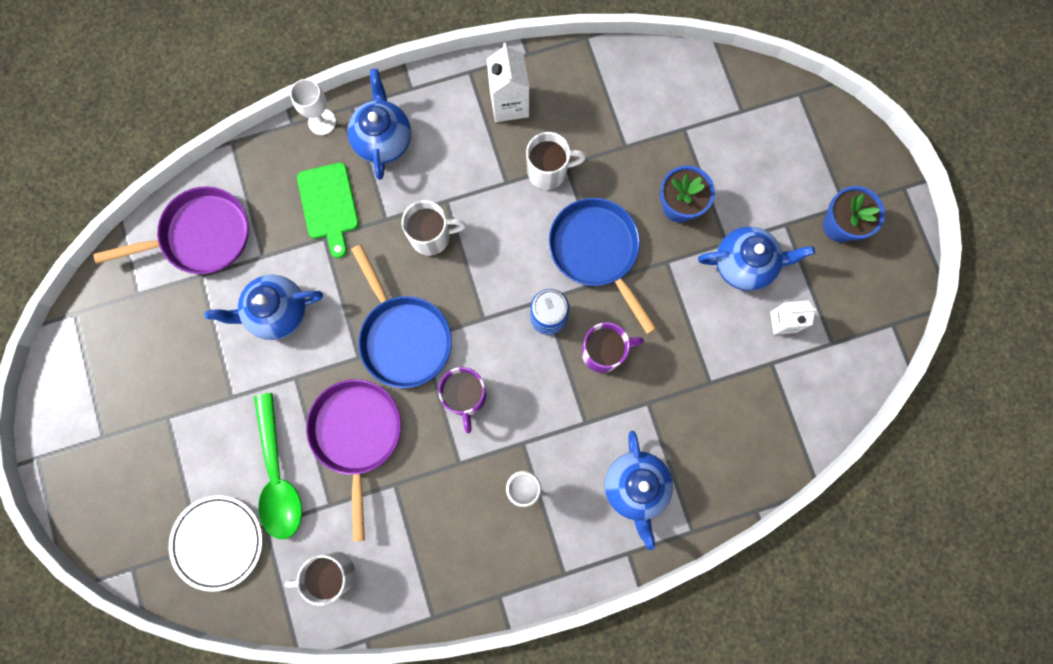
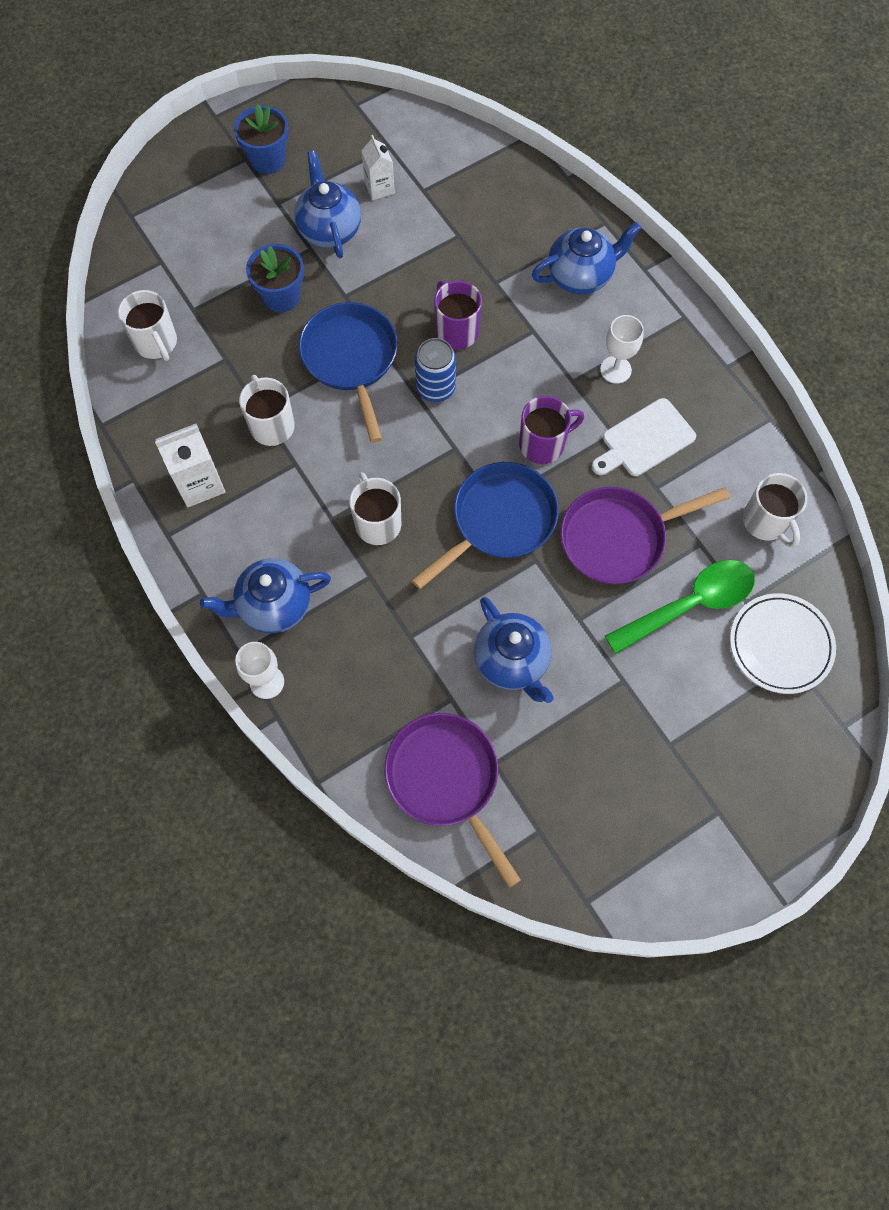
camera: 105 degrees left, 10 degrees down
green cutting board [297,162,359,258] -> none
blue pan [549,198,656,334] -> blue pan turned 120 degrees clockwise [299,302,398,443]
none -> white mug [118,290,177,361]
none -> white cutting board [592,398,696,476]

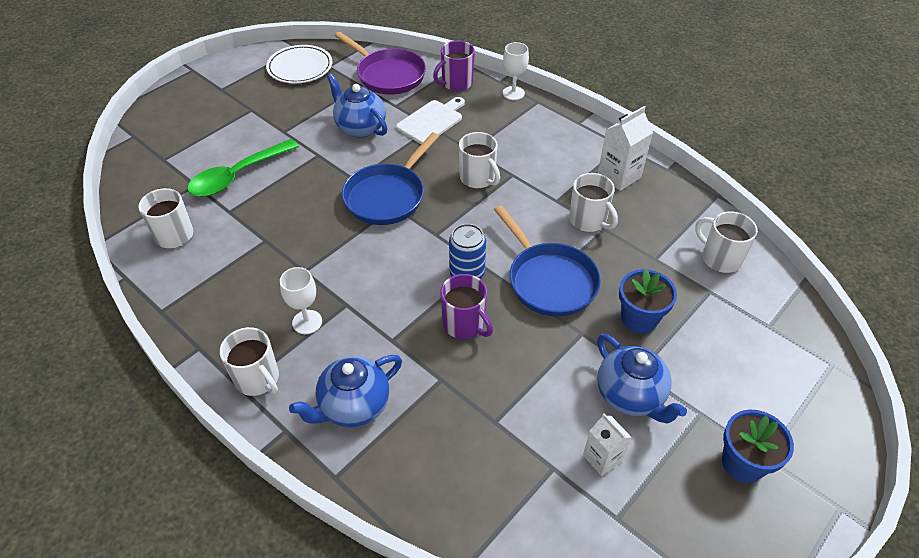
camera: 165 degrees right, 20 degrees down
blue teapot [200,558,331,633] -> none
purple mug [519,396,584,464] -> purple mug moved to [433,41,475,91]
purple pan [560,487,730,584] -> none
white cutting board [592,398,696,476] -> white cutting board moved to [396,97,465,144]
white plate [730,593,836,694] -> white plate moved to [266,45,332,83]
none -> white mug [220,327,279,396]

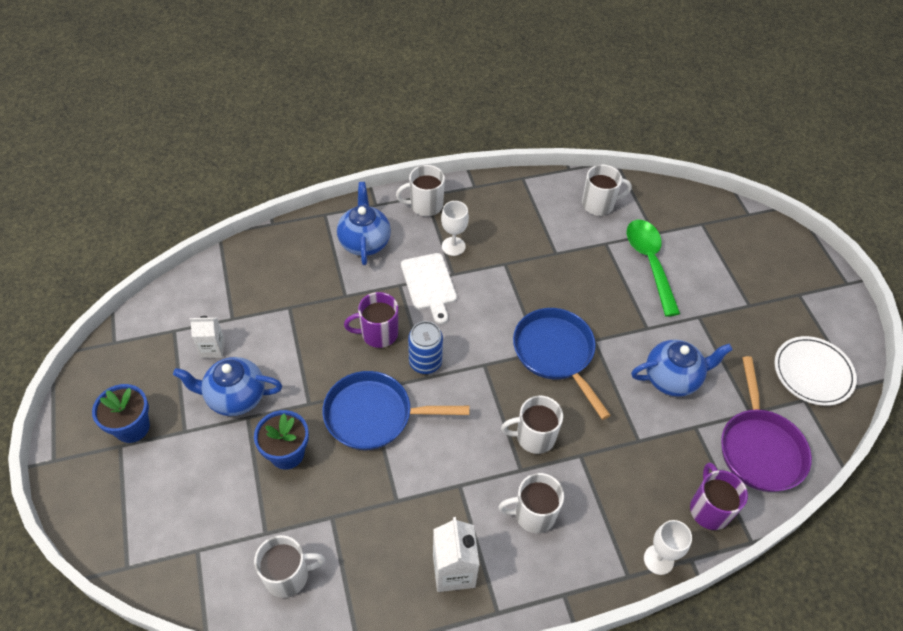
camera: 120 degrees right, 5 degrees up
purple pan [335,32,426,95] -> purple pan turned 75 degrees counterclockwise [721,356,812,492]
white cutting board [396,97,465,144] -> white cutting board moved to [401,253,457,324]
white mug [569,173,618,232] -> white mug moved to [498,473,564,533]

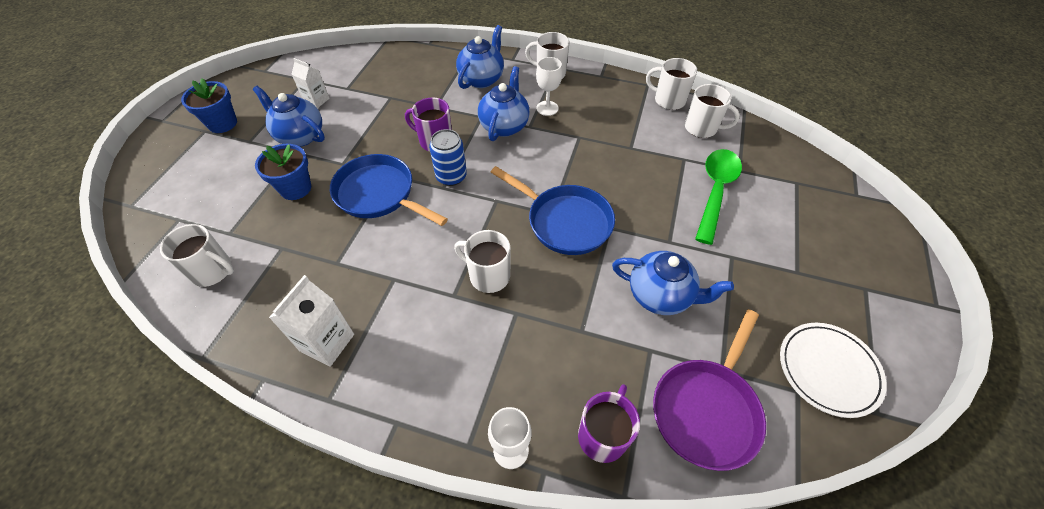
camera: 35 degrees right, 0 degrees up
white cutting board [401,253,457,324] -> blue teapot [478,66,530,141]
white mug [498,473,564,533] -> white mug moved to [646,58,697,110]
blue pan [513,308,611,420] -> blue pan turned 120 degrees clockwise [491,166,615,255]

